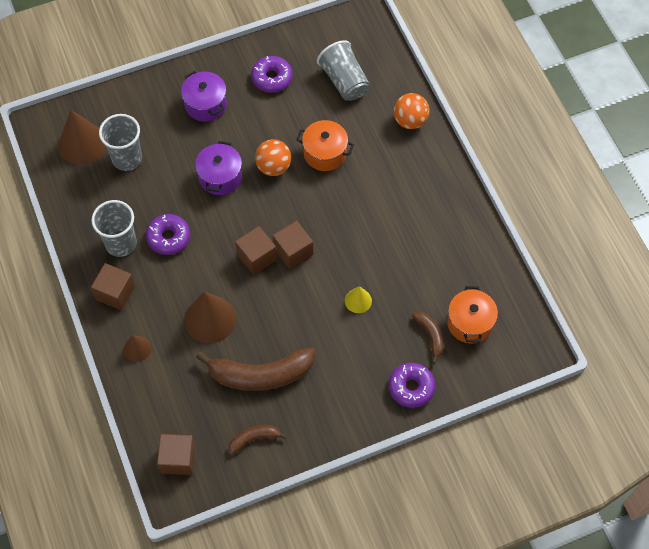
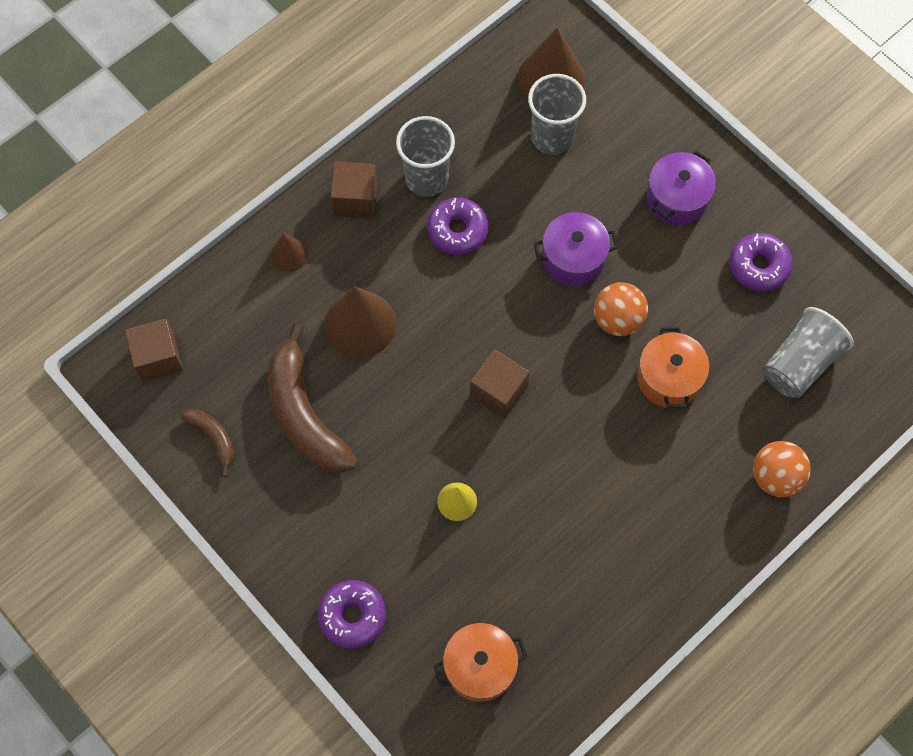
camera: 70 degrees right, 5 degrees up
brown cube [235,226,277,275] -> none
brown banana [412,311,444,363] -> none

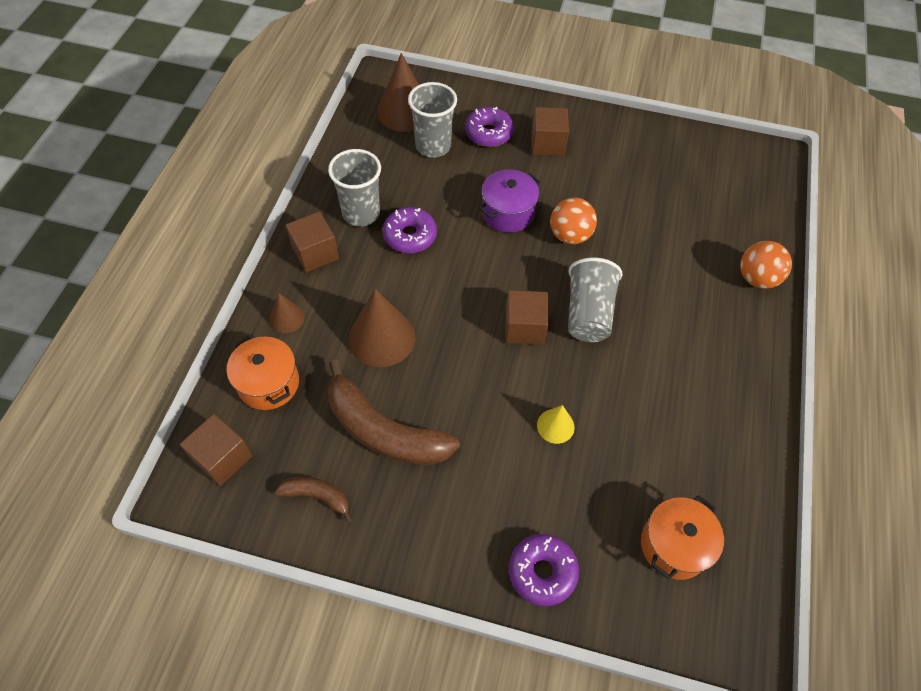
camera: 35 degrees left, 10 degrees down
orange pot [637,327,709,408] -> orange pot moved to [227,335,299,410]
purple pot [647,151,716,225] -> brown cube [531,107,569,156]
purple donut [729,233,793,292] -> purple donut moved to [465,107,514,147]
grey cup [763,307,854,398] -> grey cup moved to [568,258,622,342]

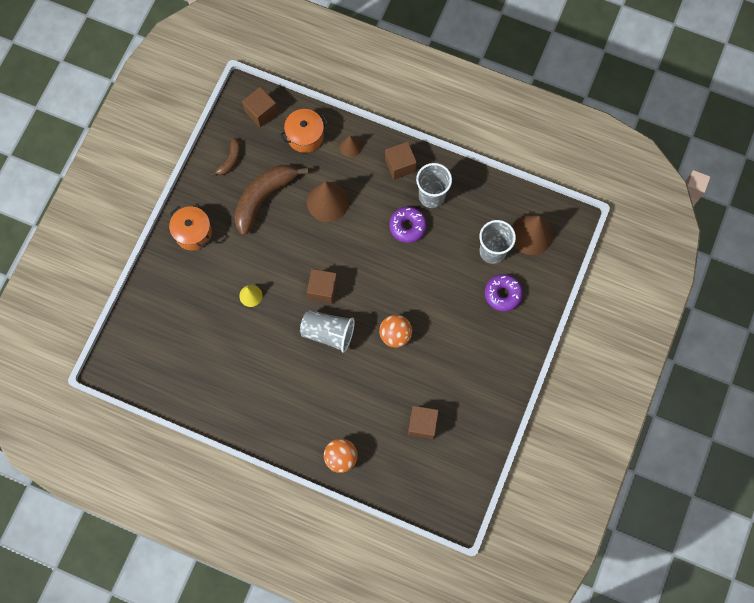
camera: 100 degrees right, 15 degrees up
purple pot [479,170,540,233] -> none
purple donut [509,534,579,606] -> none
brown cube [531,107,569,156] -> brown cube moved to [408,406,439,439]
orange pot [641,495,724,580] -> orange pot moved to [169,206,212,250]

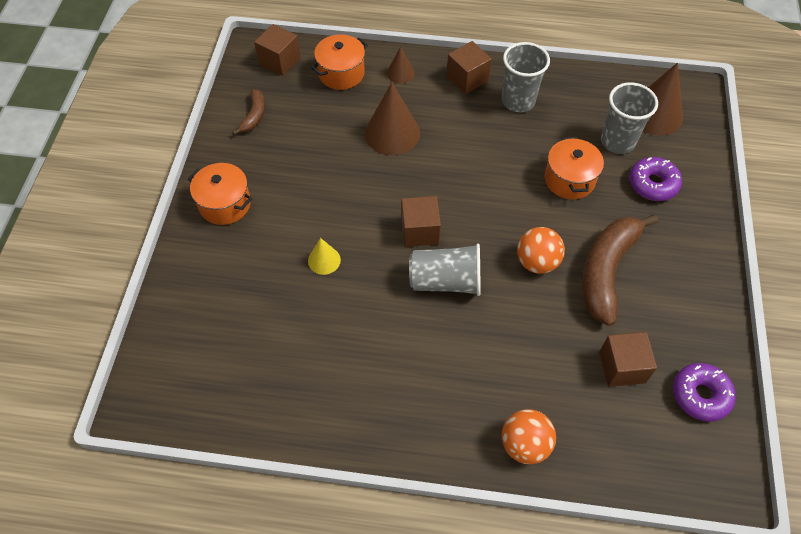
camera: 15 degrees left, 15 degrees down
brown banana [234,165,309,235] -> brown banana moved to [582,215,658,326]
purple donut [389,207,427,243] -> purple donut moved to [673,363,736,422]
none -> orange pot [545,137,604,199]

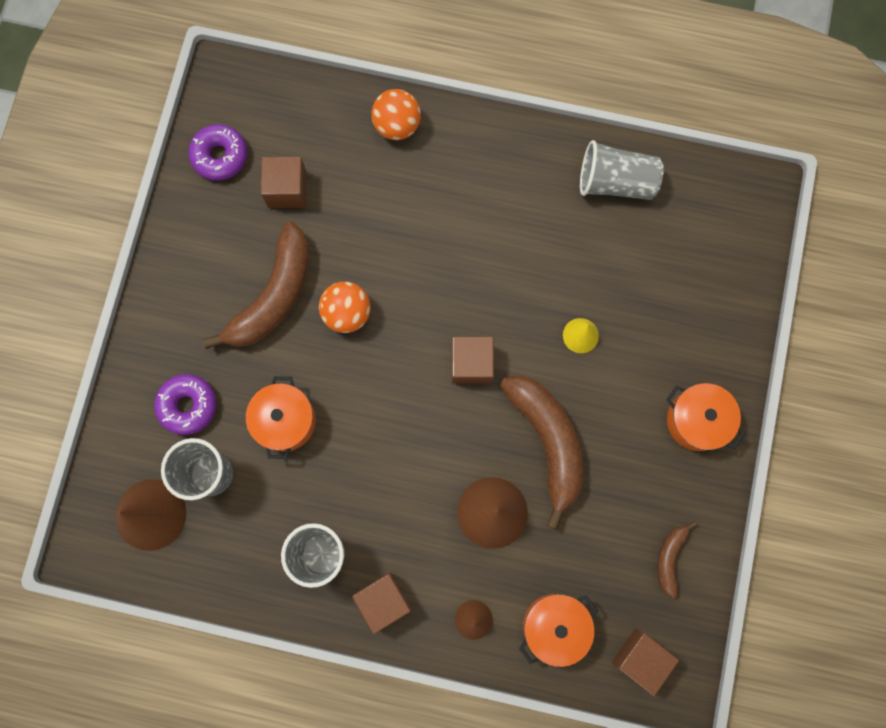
camera: 175 degrees left, 20 degrees up
grey cup [409,243,481,296] -> grey cup moved to [580,140,664,200]
none -> brown banana [500,375,583,530]

